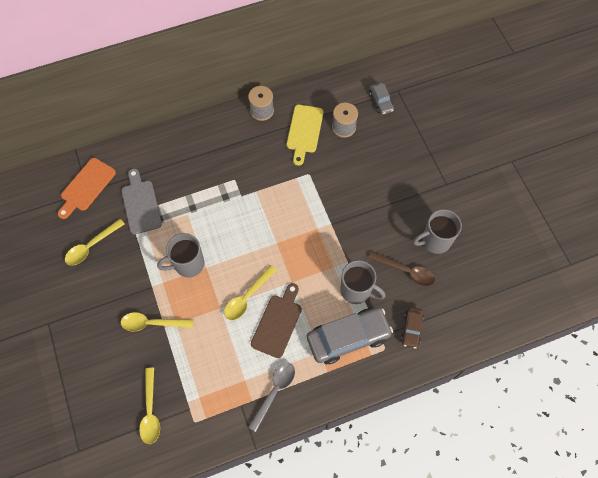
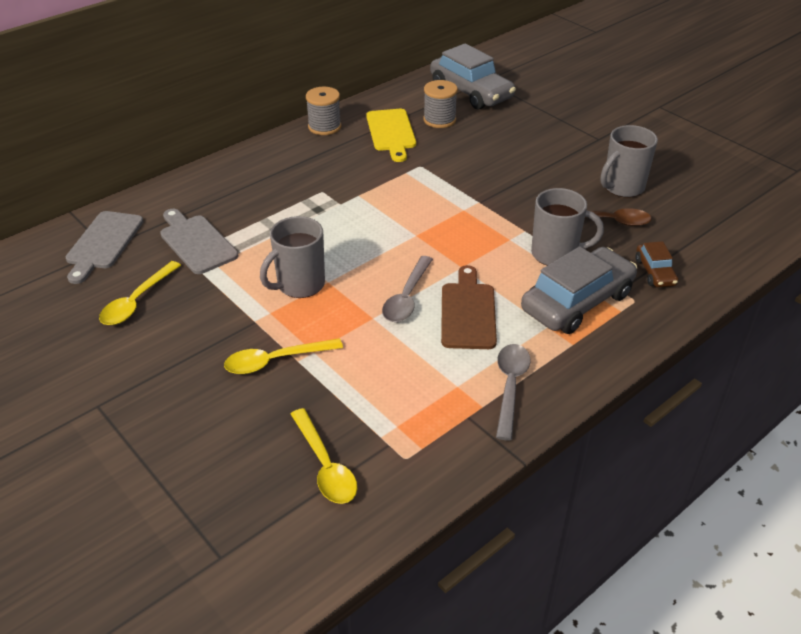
camera: 20 degrees left, 25 degrees down
orange cutting board [58,158,116,219] -> grey cutting board [66,211,144,284]
yellow spoon [224,265,276,320] -> grey spoon [382,256,433,322]
grey car [369,82,394,115] -> grey car [430,43,516,110], size x2.00

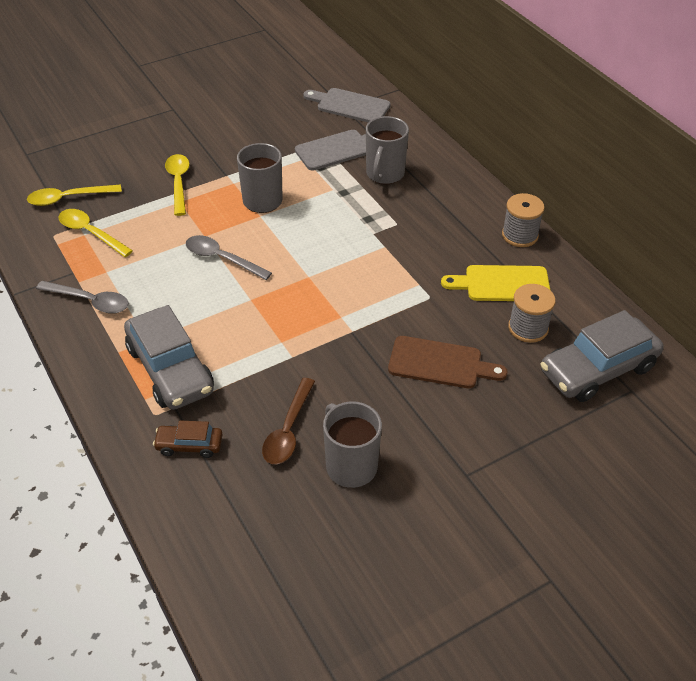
camera: 100 degrees right, 5 degrees up
yellow spoon [99,261,181,325] -> yellow spoon moved to [59,209,133,257]
brown cutting board [441,265,497,349] -> brown cutting board moved to [388,336,507,388]
grey mug [531,188,604,266] -> grey mug moved to [366,116,409,184]

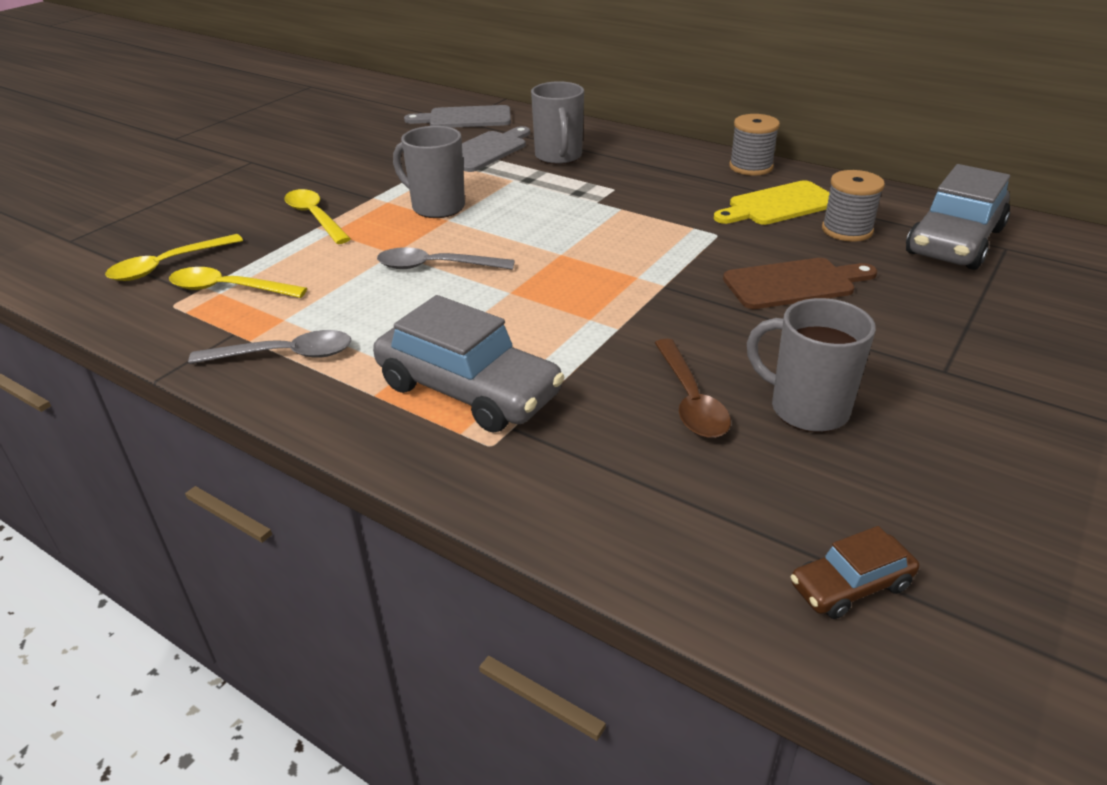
camera: 25 degrees left, 10 degrees down
brown car [153,421,223,458] -> brown car moved to [791,526,919,619]

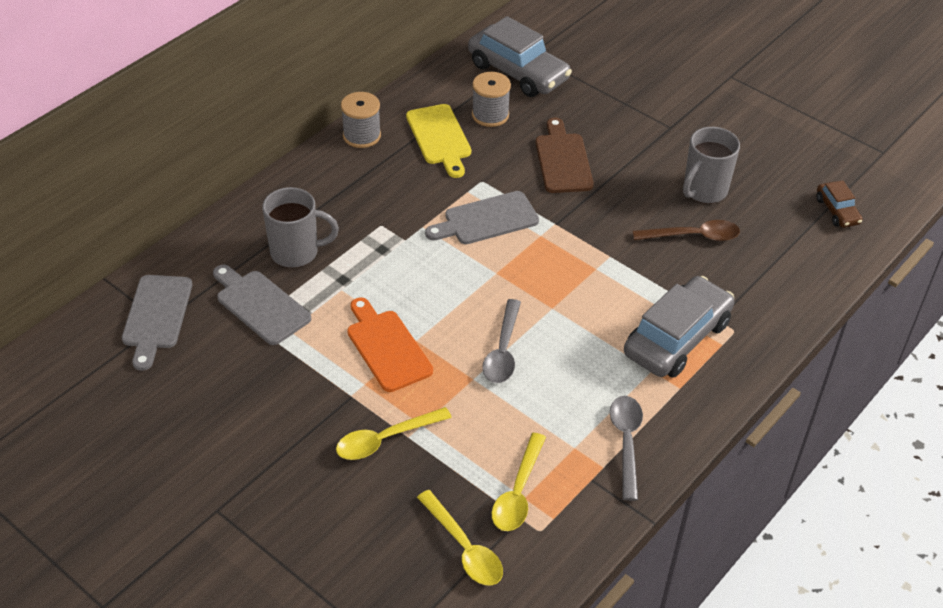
camera: 85 degrees left, 10 degrees up
grey mug [393,126,465,218] -> orange cutting board [347,297,433,392]
none -> grey cutting board [425,191,539,244]

